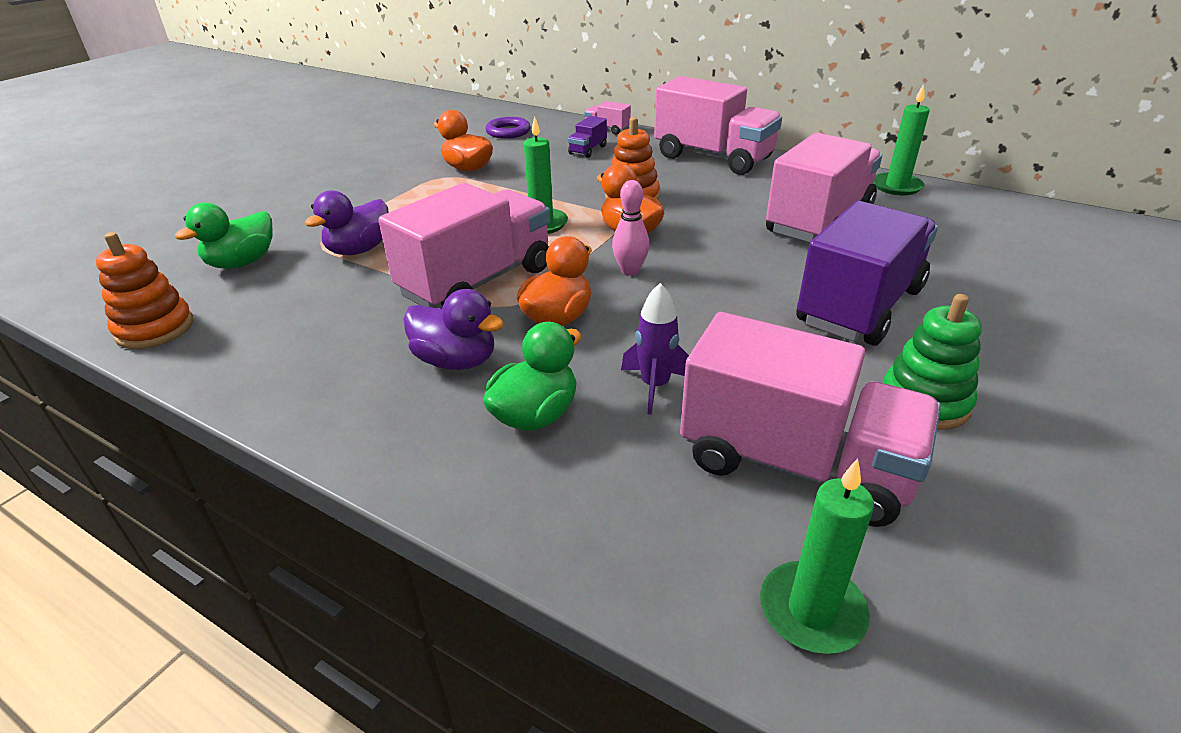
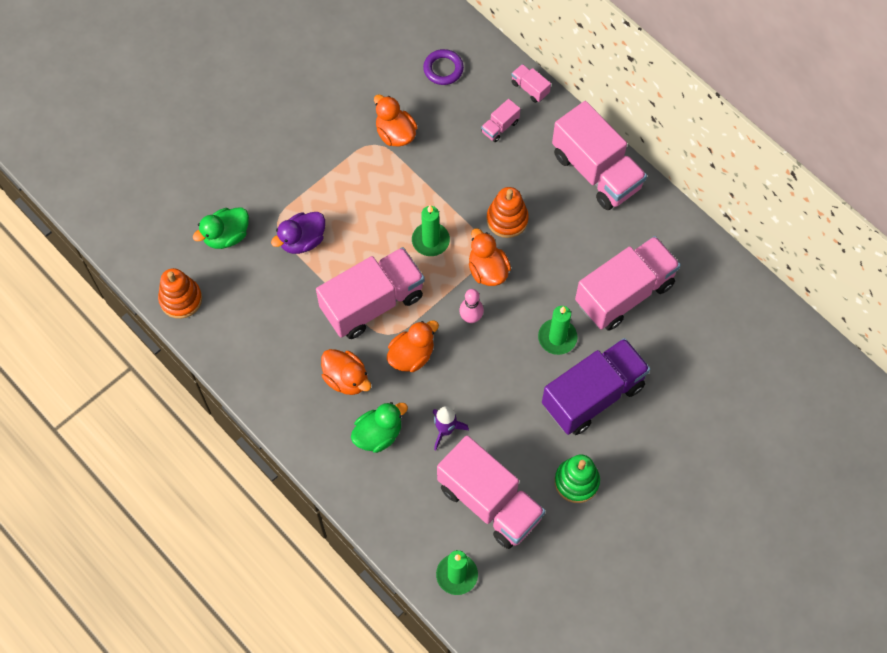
camera: 15 degrees right, 30 degrees up
purple duck [404,289,504,370] -> orange duck [321,349,371,395]
purple truck [568,116,607,158] -> pink truck [481,99,520,142]
green candle [874,84,930,195] -> green candle moved to [538,306,577,355]

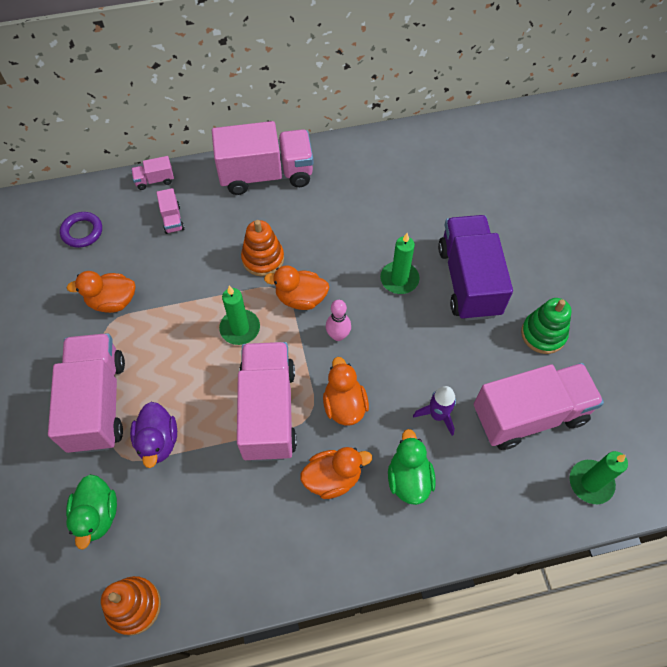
camera: 60 degrees left, 5 degrees down
pink truck [575,236,681,331] -> pink truck moved to [48,333,125,453]

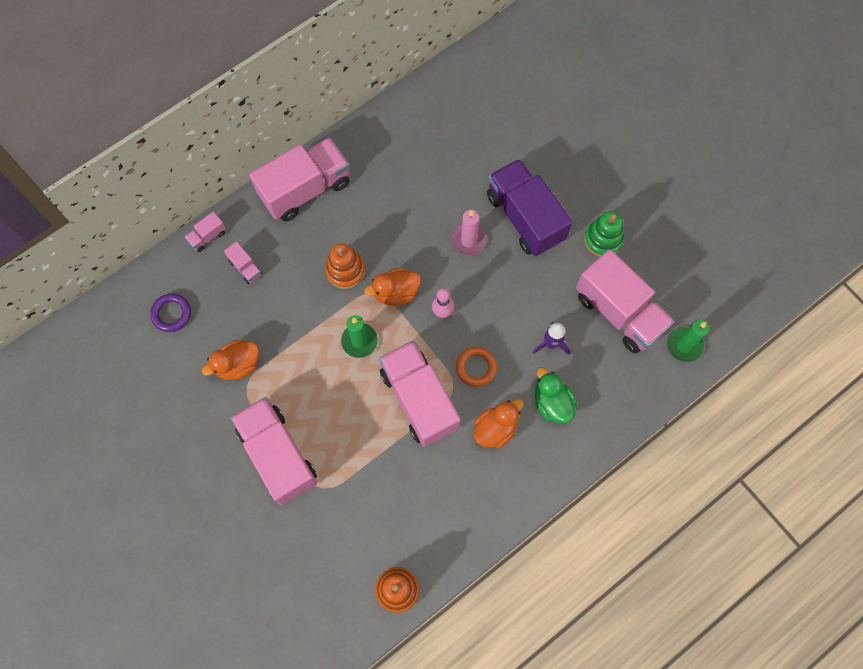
camera: 25 degrees left, 10 degrees up
green duck [66,474,117,550] -> none
purple duck [130,402,177,468] -> none
orange duck [323,357,369,426] -> orange ring [456,347,497,387]
green candle [380,233,420,294] -> pink candle [451,210,487,256]
pink truck [474,363,604,450] -> pink truck turned 90 degrees clockwise [576,249,675,353]

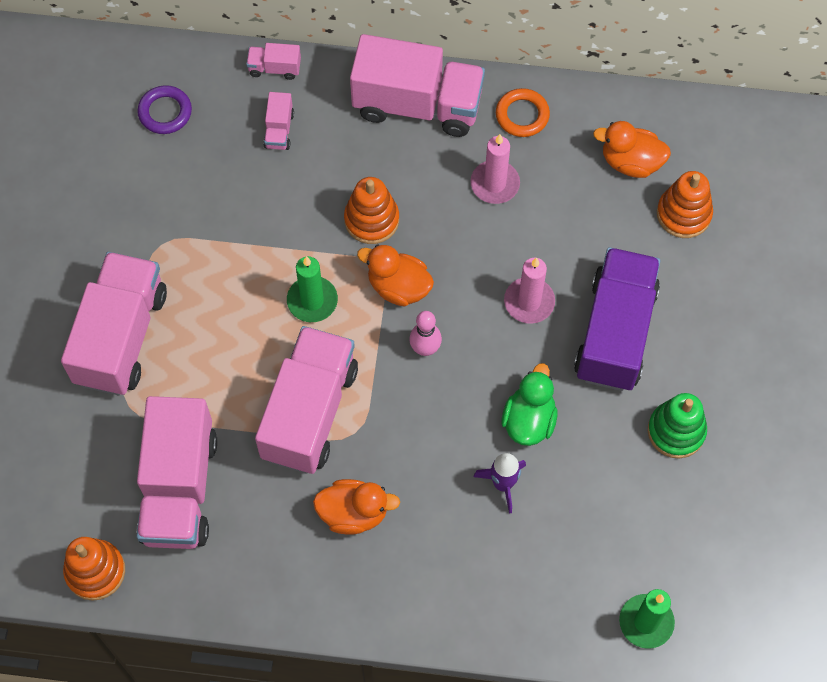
camera: 45 degrees right, 5 degrees down
orange duck [202,340,259,380] -> orange duck moved to [593,121,671,178]
orange ring [456,347,497,387] -> orange ring moved to [496,88,550,137]
green duck [535,367,577,423] -> green duck moved to [502,363,558,446]
pink truck [576,249,675,353] -> pink truck moved to [137,396,217,549]
none -> pink candle [470,134,520,204]
none -> orange stacking toy [657,171,713,238]

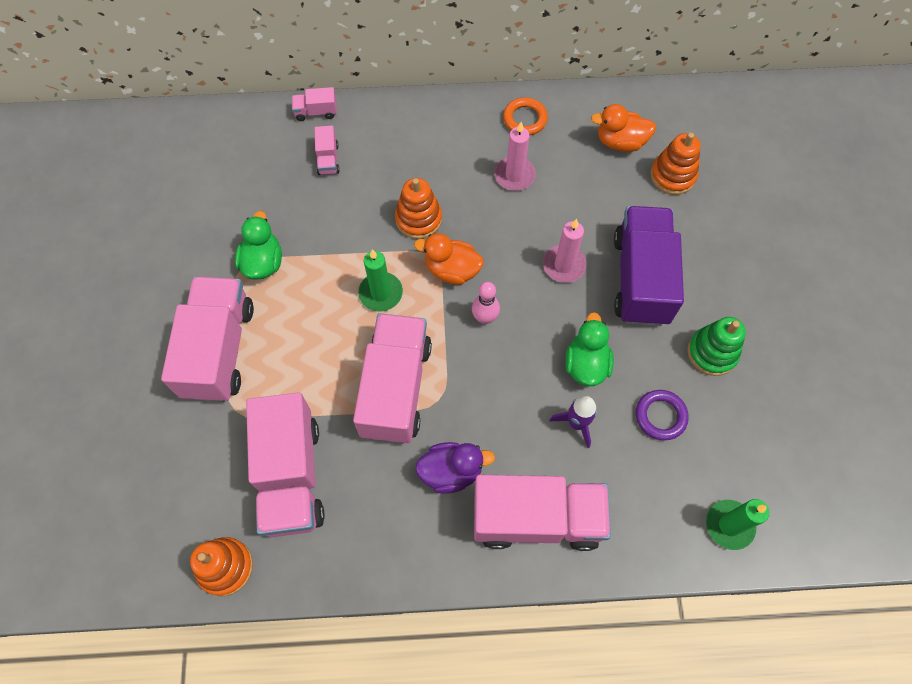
camera: 10 degrees left, 0 degrees up
purple ring [137,85,192,134] -> purple ring moved to [636,390,689,440]
orange duck [313,479,400,535] -> purple duck [415,442,495,494]
pink truck [350,34,485,137] -> pink truck moved to [474,475,611,551]
none -> green duck [235,211,282,280]

